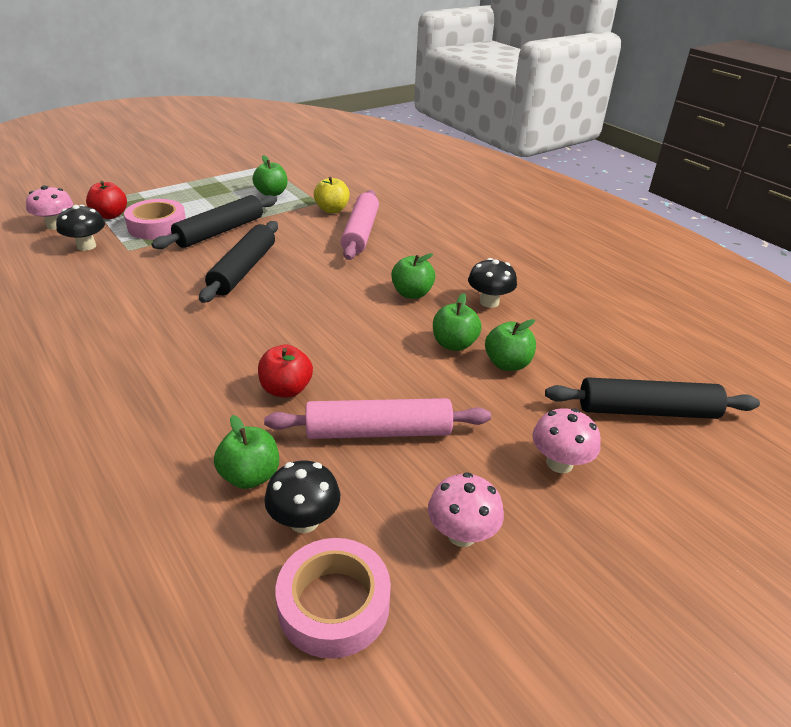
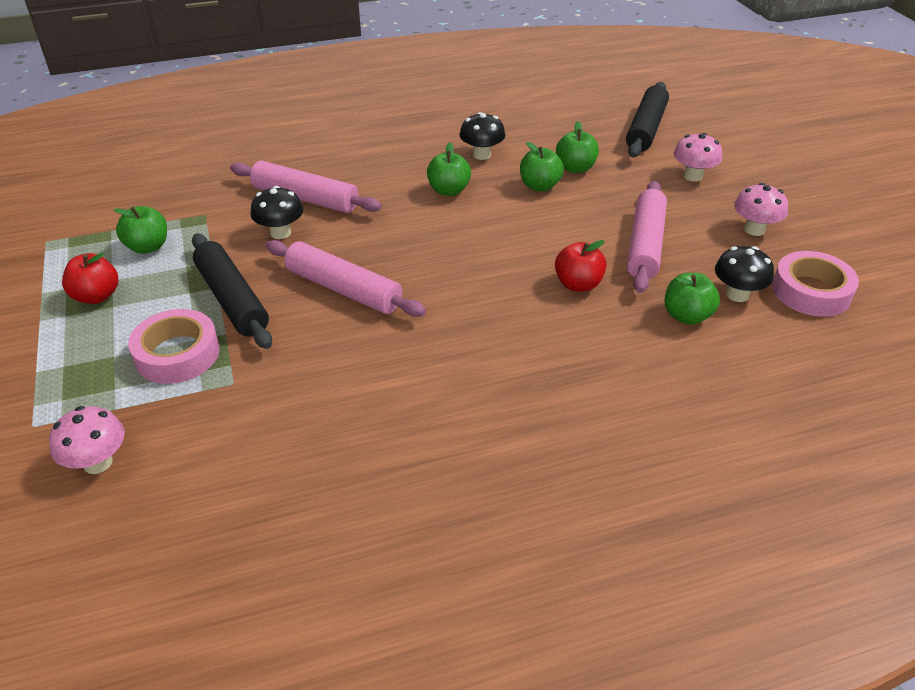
camera: 70 degrees left, 5 degrees up
black mushroom [56,205,105,251] -> black mushroom moved to [250,186,303,239]
red apple [86,181,127,219] -> red apple moved to [62,253,118,304]
black rolling pin [199,221,278,303] -> pink rolling pin [266,240,426,317]
yellow apple [314,177,350,213] -> none

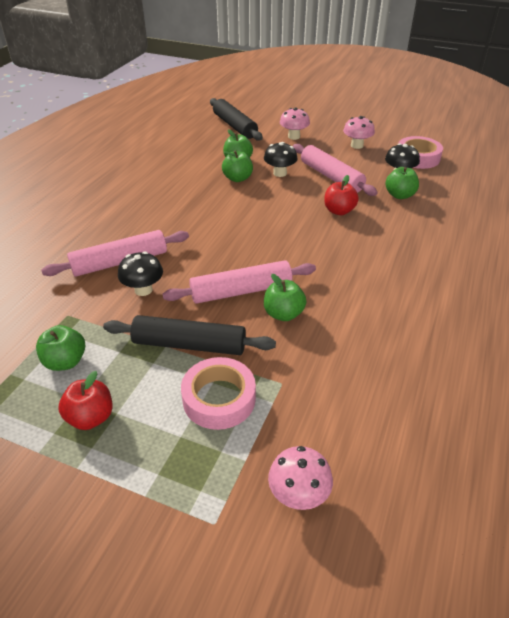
camera: 50 degrees left, 0 degrees up
green apple [427,142,471,196] -> green apple moved to [264,274,306,321]
black mushroom [459,112,506,160] -> black mushroom moved to [264,142,298,177]

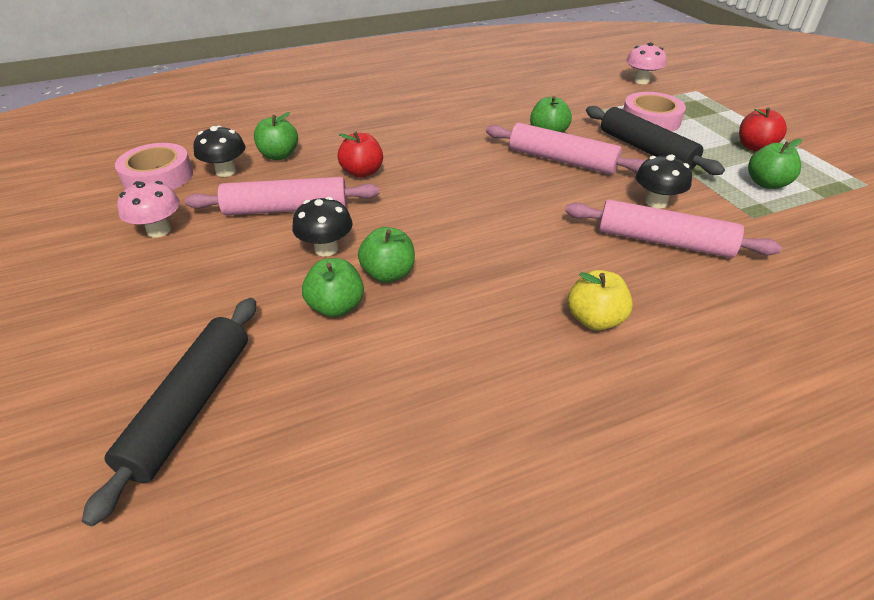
camera: 135 degrees left, 0 degrees up
pink mushroom [280,107,310,140] -> none
pink rolling pin [293,144,378,196] -> pink rolling pin turned 75 degrees clockwise [185,177,380,215]
none -> yellow apple [568,270,633,331]

